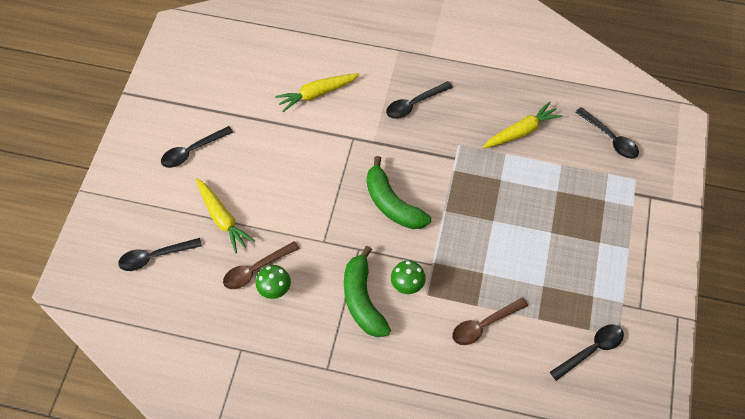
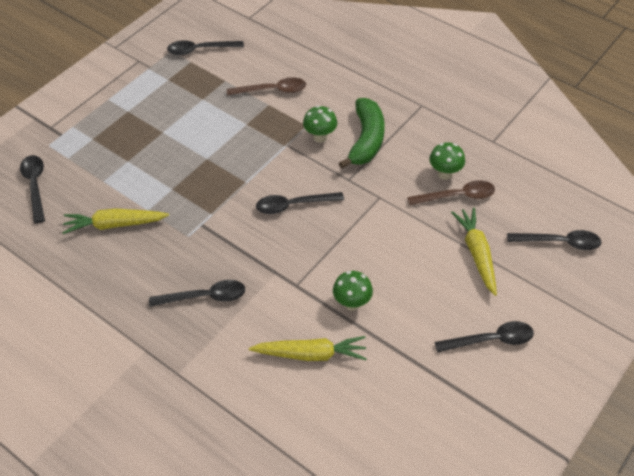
camera: 155 degrees left, 10 degrees down
green banana [367,156,431,229] -> black spoon [256,192,344,214]
none -> green mushroom [333,271,373,311]

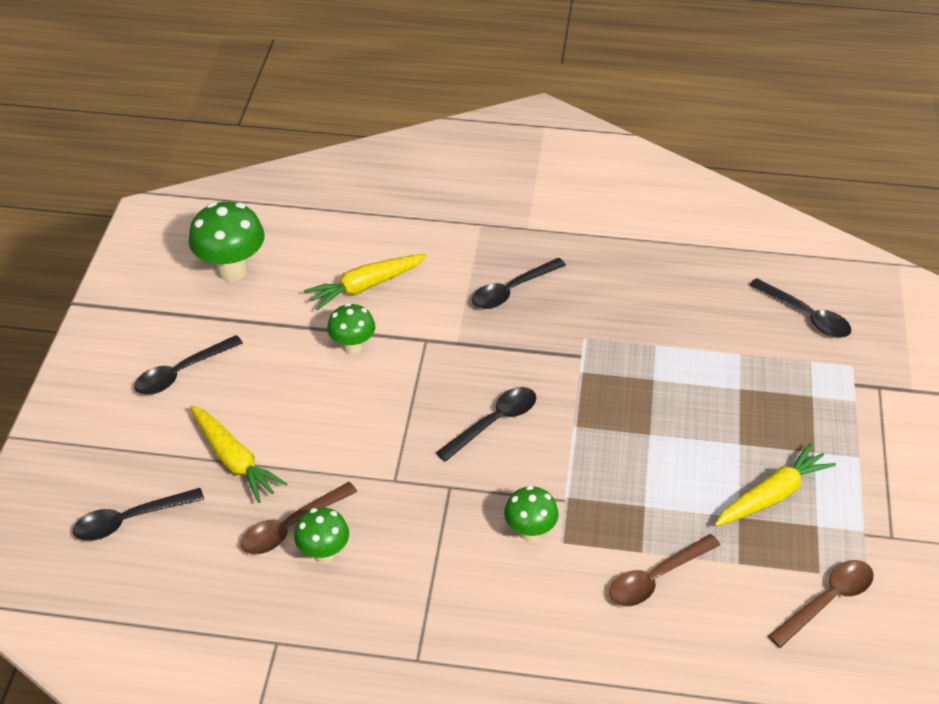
camera: 150 degrees right, 5 degrees down
yellow carrot [62,208,169,234] -> yellow carrot moved to [714,443,836,526]
black spoon [167,41,244,55] -> brown spoon [768,560,874,648]
green banana [339,98,385,169] -> none
none -> green mushroom [189,202,265,281]

